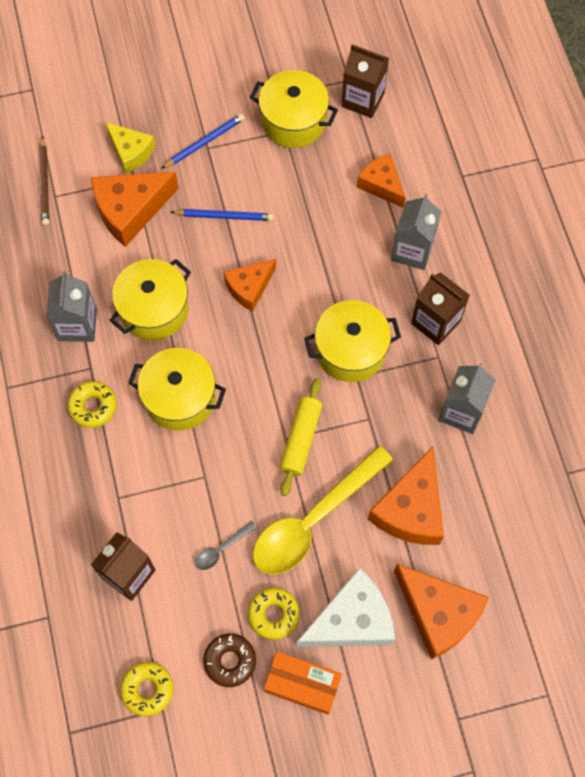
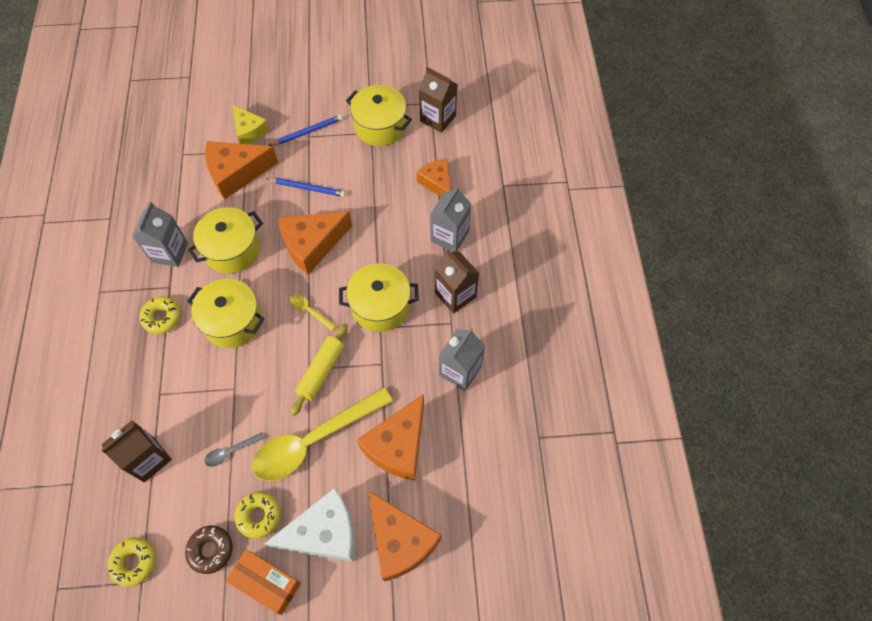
camera: 10 degrees right, 5 degrees down
brown pencil [40,136,49,226] -> none
orange cheese [224,259,276,312] -> orange cheese [278,211,352,275], size x1.59
none -> yellow spoon [290,294,336,331]

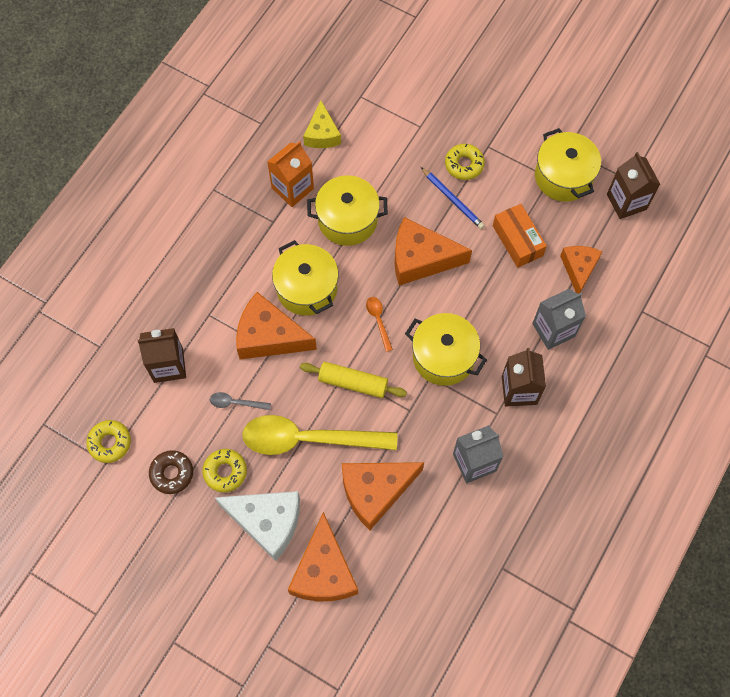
camera: 35 degrees right, 5 degrees up
grey carton [132,202,188,267] -> orange carton [267,141,314,207]
yellow donut [139,297,181,334] -> yellow donut moved to [445,144,485,180]
orange cheese [205,141,278,199] -> orange cheese moved to [236,292,317,359]
orange box [226,549,301,615] -> orange box moved to [493,204,547,268]
yellow cheese [232,104,269,144] -> yellow cheese moved to [303,100,341,148]
blue pencil [268,115,343,146] -> none
yellow spoon [290,294,336,331] -> orange spoon [366,297,393,352]
yellow rolling pin [291,323,348,416] -> yellow rolling pin turned 45 degrees clockwise [300,362,407,398]

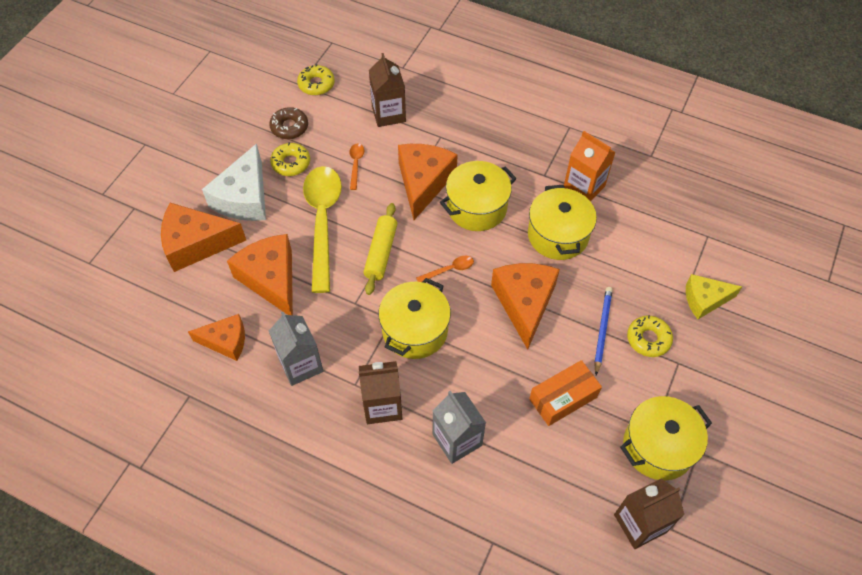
camera: 85 degrees right, 10 degrees down
grey spoon [210,392,271,410] -> orange spoon [349,143,364,190]
yellow cheese [303,100,341,148] -> yellow cheese moved to [686,274,742,319]
blue pencil [421,167,485,229] -> blue pencil turned 150 degrees clockwise [594,287,613,375]
orange cheese [560,246,602,294] -> orange cheese moved to [188,314,245,361]

